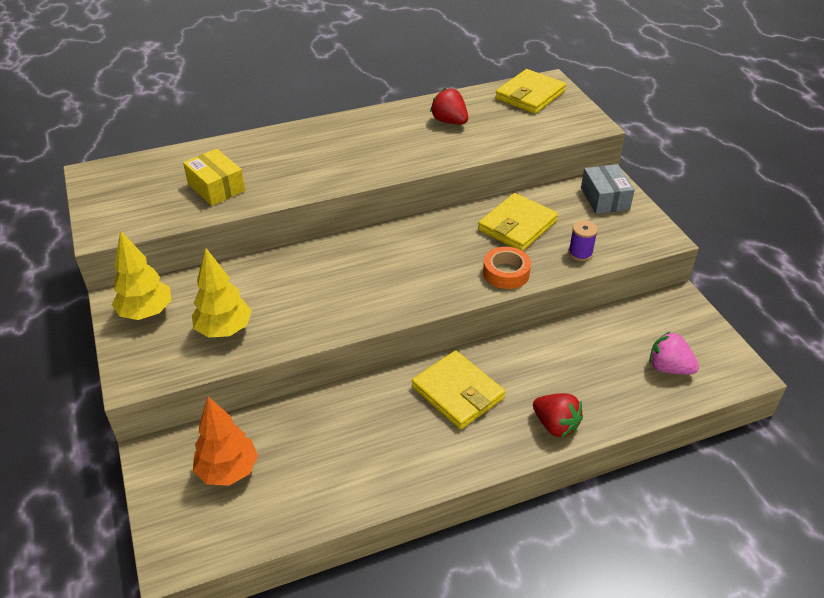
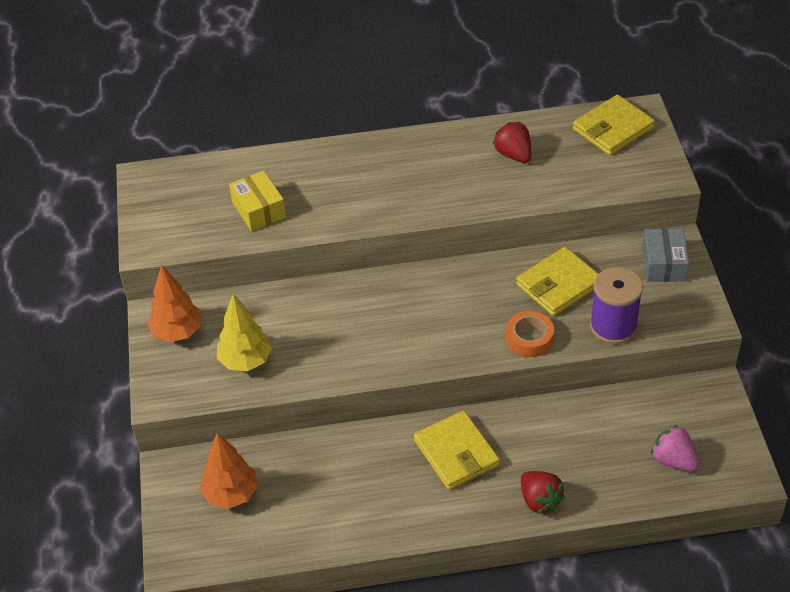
camera: 15 degrees right, 5 degrees up
yellow tree [112,230,171,320] -> orange tree [147,265,202,342]
purple spool [568,220,598,261] -> purple spool [590,267,643,344], size x1.87

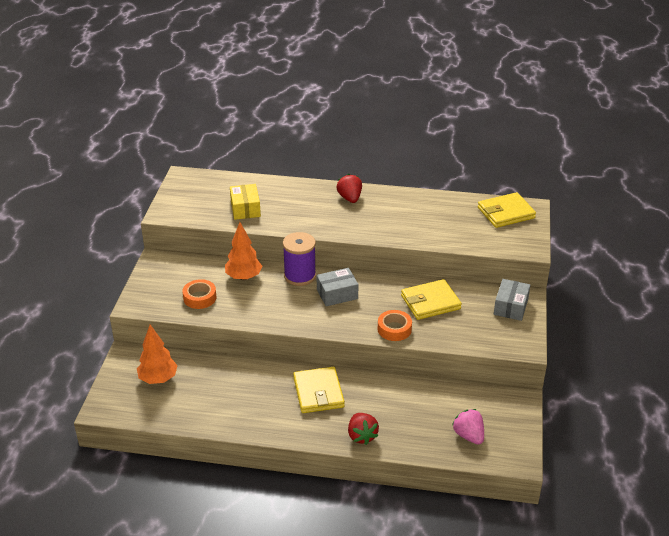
camera: 15 degrees right, 10 degrees down
orange tree [147,265,202,342] -> orange tree moved to [225,222,262,280]
yellow tree [217,294,272,371] -> orange tape [183,279,217,309]
red strawberry [493,122,531,163] -> red strawberry moved to [337,174,362,203]
purple spool [590,267,643,344] -> purple spool moved to [283,232,316,286]
none -> grey box [317,268,358,306]

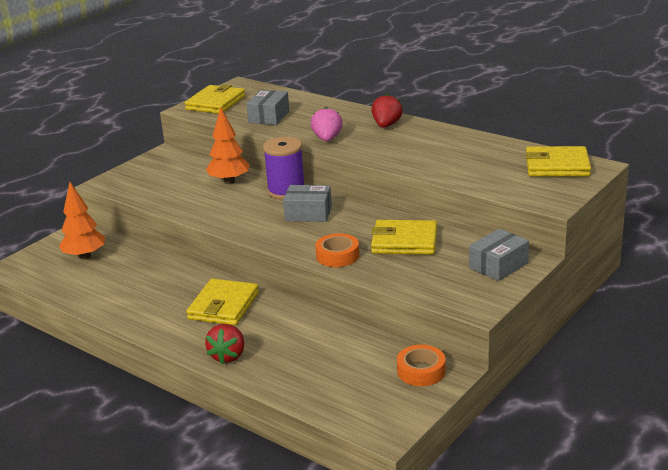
camera: 30 degrees right, 10 degrees down
orange tape [183,279,217,309] -> orange tape moved to [397,345,446,386]
yellow box [230,184,261,220] -> grey box [246,90,289,125]
pink strawberry [452,409,484,445] -> pink strawberry moved to [311,107,343,141]
none -> yellow wallet [185,84,245,114]

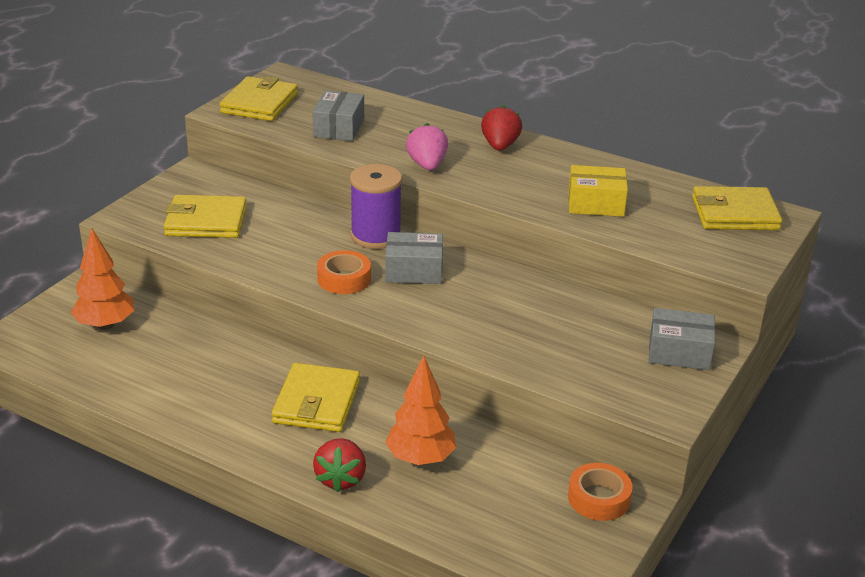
camera: 10 degrees left, 5 degrees up
orange tree [206,107,250,184] -> orange tree moved to [385,355,456,465]
orange tape [315,233,359,267] -> orange tape moved to [317,250,371,294]
yellow wallet [371,220,437,255] -> yellow wallet moved to [164,195,247,238]
grey box [469,229,529,281] -> grey box turned 60 degrees clockwise [649,308,715,370]
none -> yellow box [568,165,628,217]

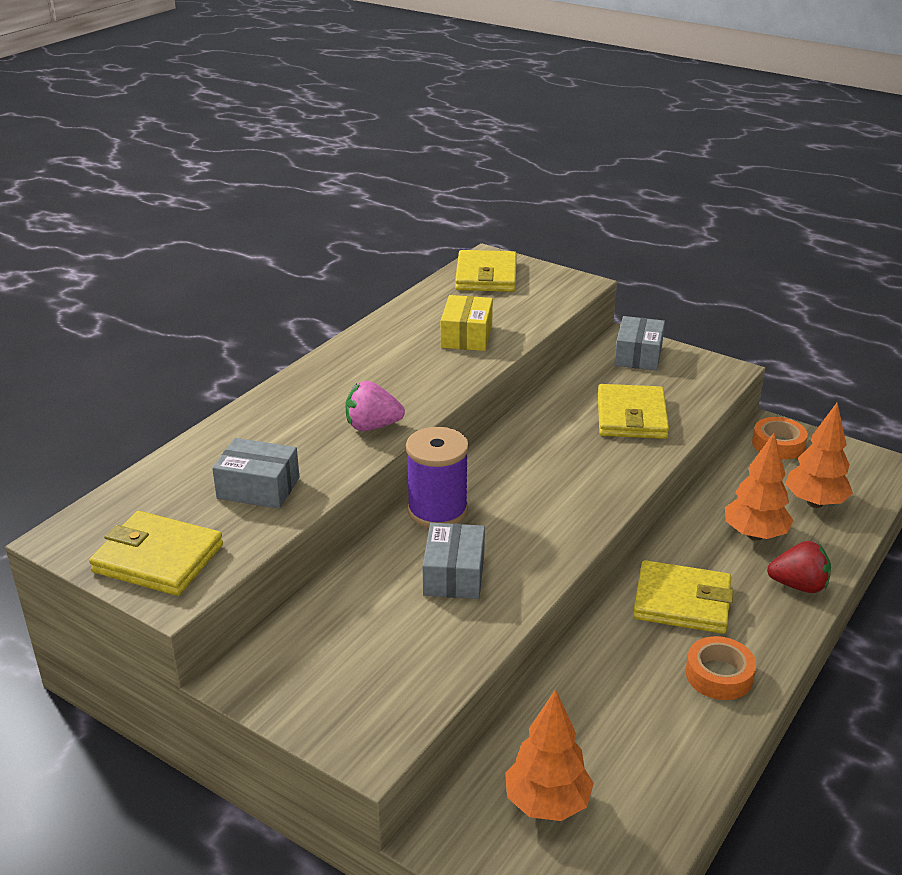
camera: 85 degrees left, 0 degrees up
yellow wallet [164,195,247,238] -> yellow wallet moved to [598,384,669,439]
orange tape [317,250,371,294] -> orange tape moved to [686,636,756,700]
grey box [385,232,443,284] -> grey box moved to [422,523,485,599]
red strawberry [481,105,522,151] -> none
none -> orange tree [785,403,853,508]

